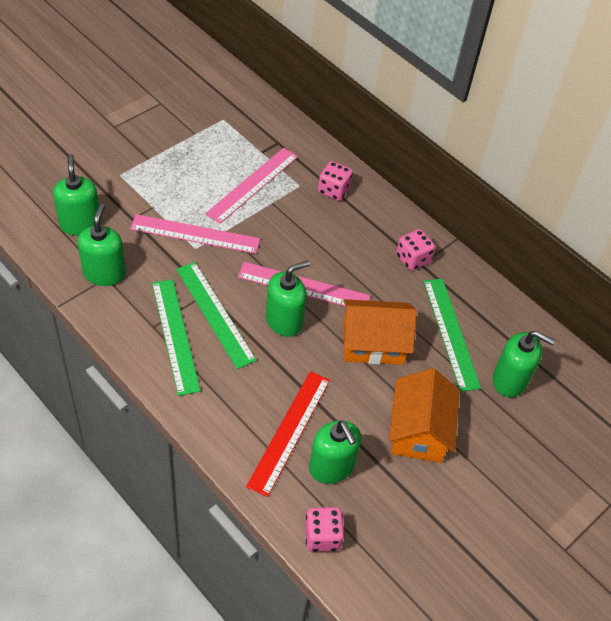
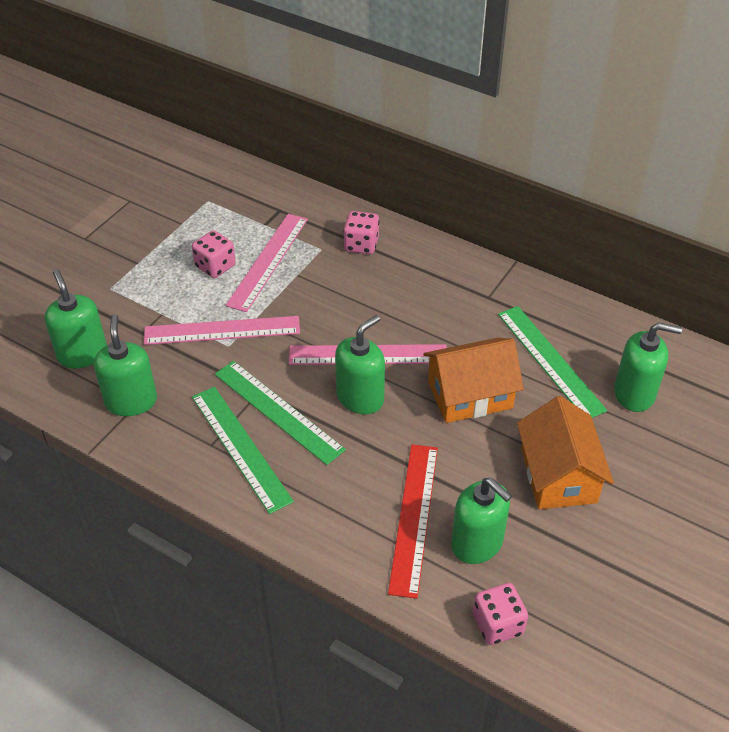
camera: 10 degrees left, 5 degrees down
pink dice [396,229,435,271] -> pink dice moved to [192,230,236,278]

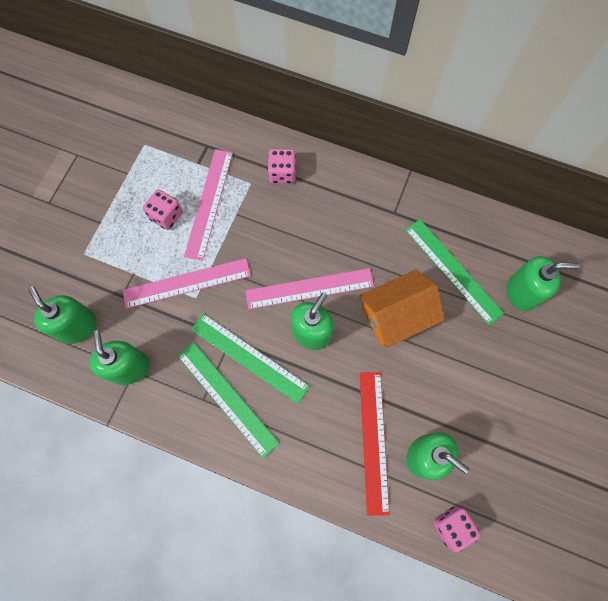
camera: 10 degrees left, 25 degrees up
orange house [517,396,614,509] -> none

